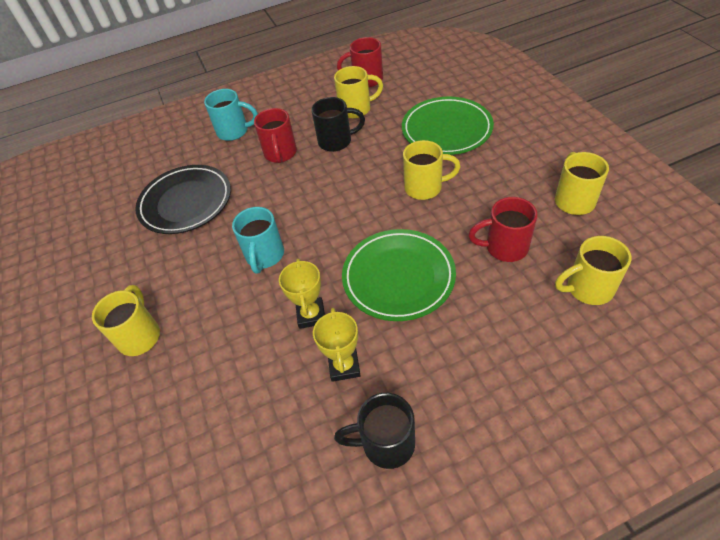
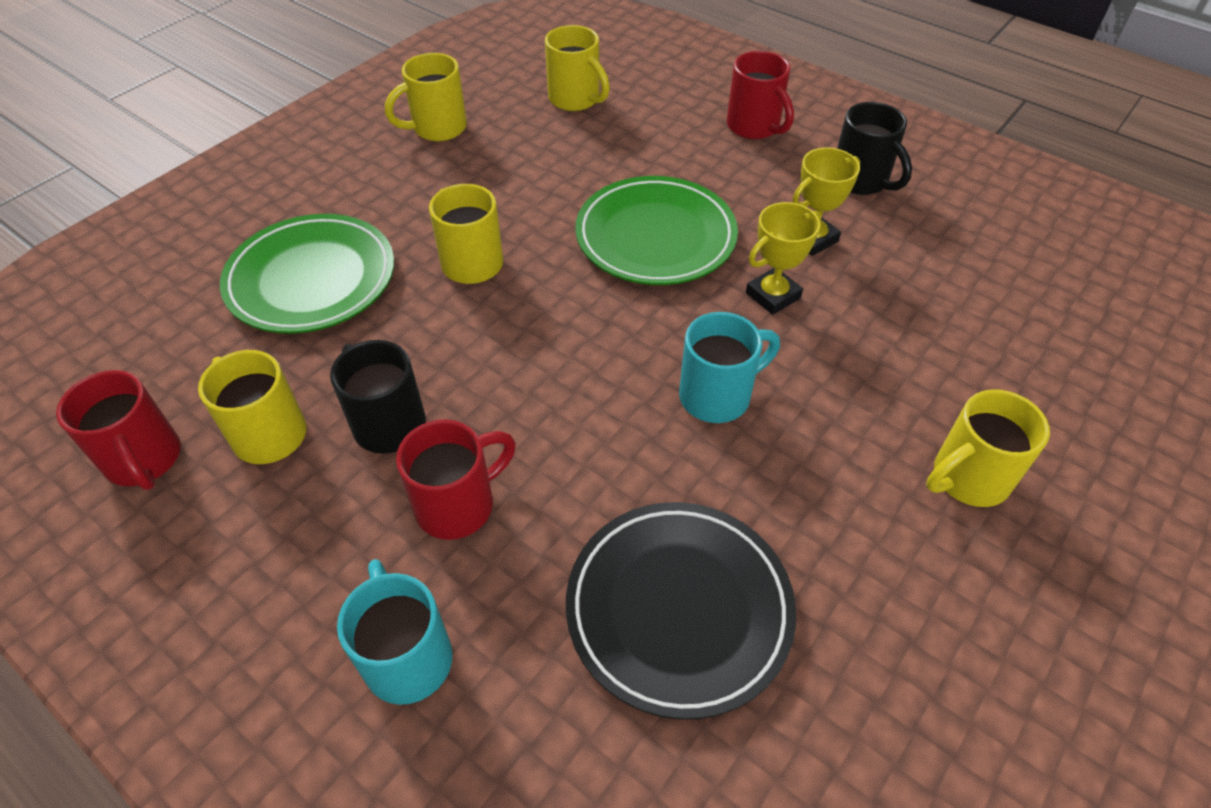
camera: 125 degrees left, 0 degrees up
red mug [468,197,537,262] -> red mug moved to [727,51,794,139]

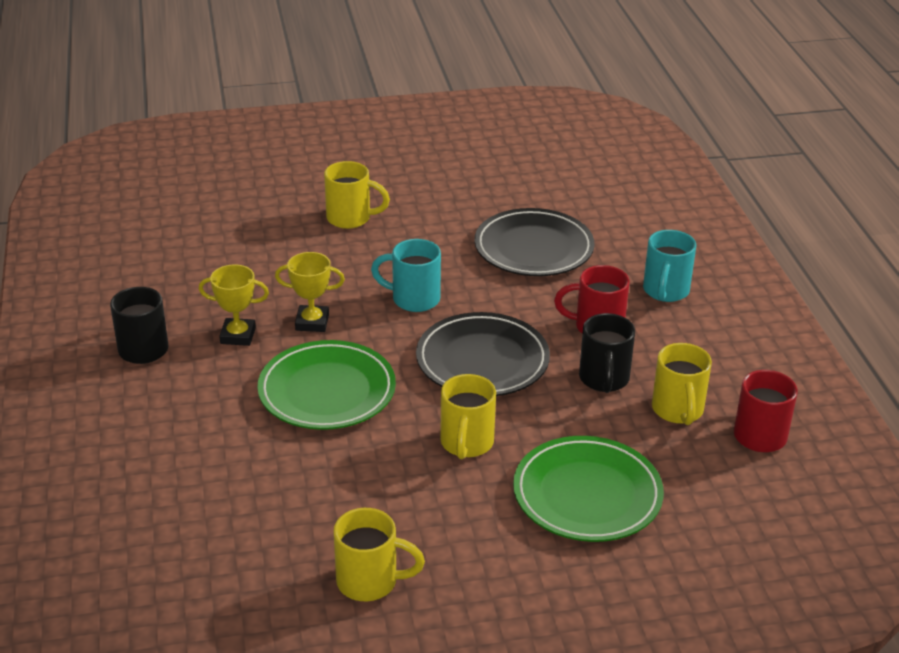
camera: 140 degrees left, 15 degrees down
yellow mug [545,25,610,111] -> none
red mug [727,51,794,139] -> none
none -> black plate [416,312,550,396]

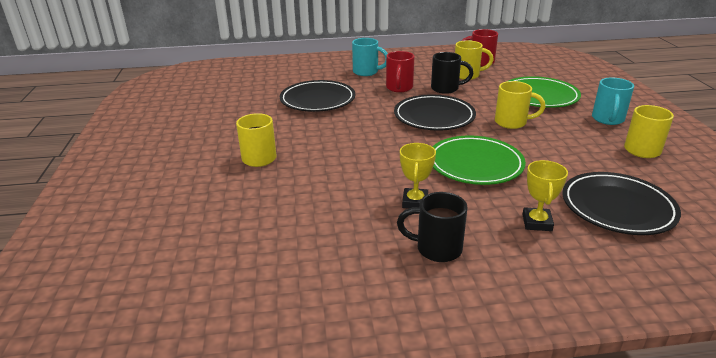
camera: 85 degrees left, 5 degrees down
yellow trophy [275,252,345,332] -> yellow trophy moved to [522,160,568,231]
turquoise mug [371,239,441,312] -> turquoise mug moved to [592,78,634,125]
none -> black plate [562,172,681,235]

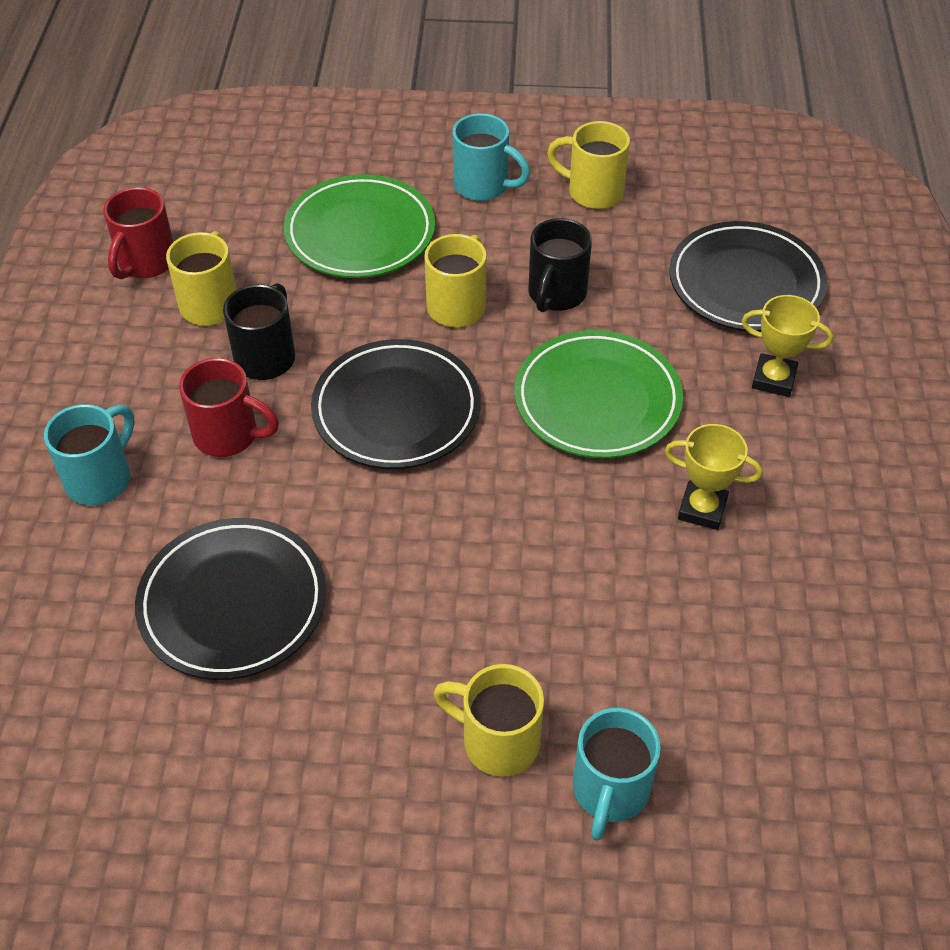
camera: 80 degrees left, 20 degrees up
black mug [397,192,468,262] -> black mug moved to [528,218,592,312]
none -> turquoise mug [573,708,661,841]

